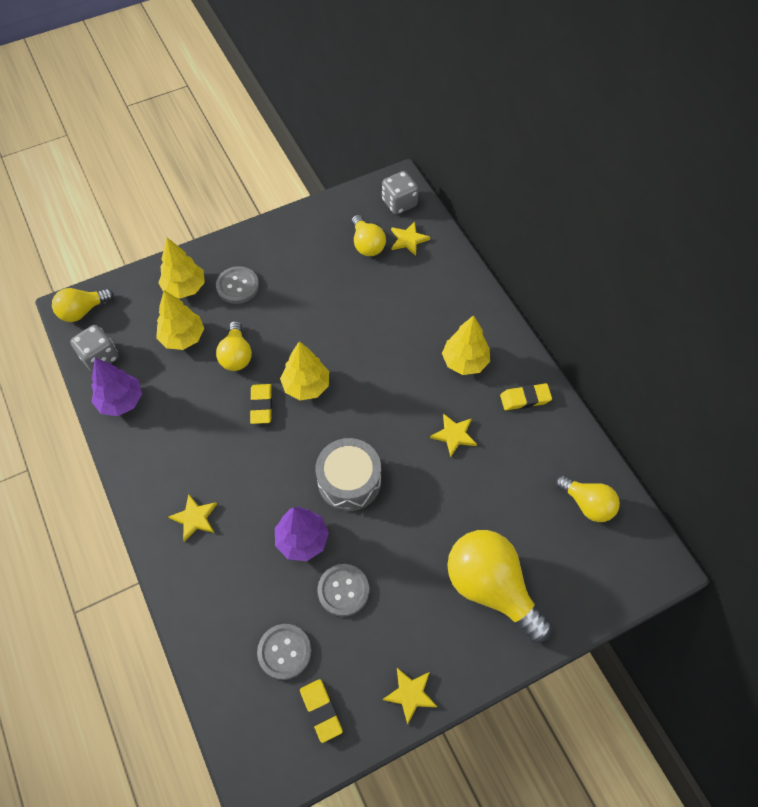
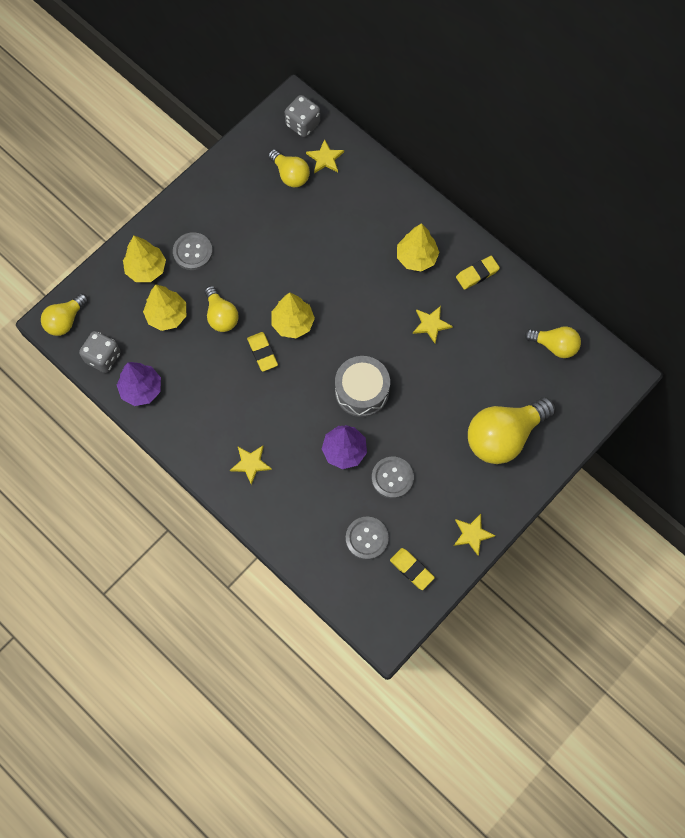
camera: 20 degrees left, 10 degrees up
yellow light bulb [447,530,552,643] -> yellow light bulb turned 60 degrees counterclockwise [468,397,555,464]

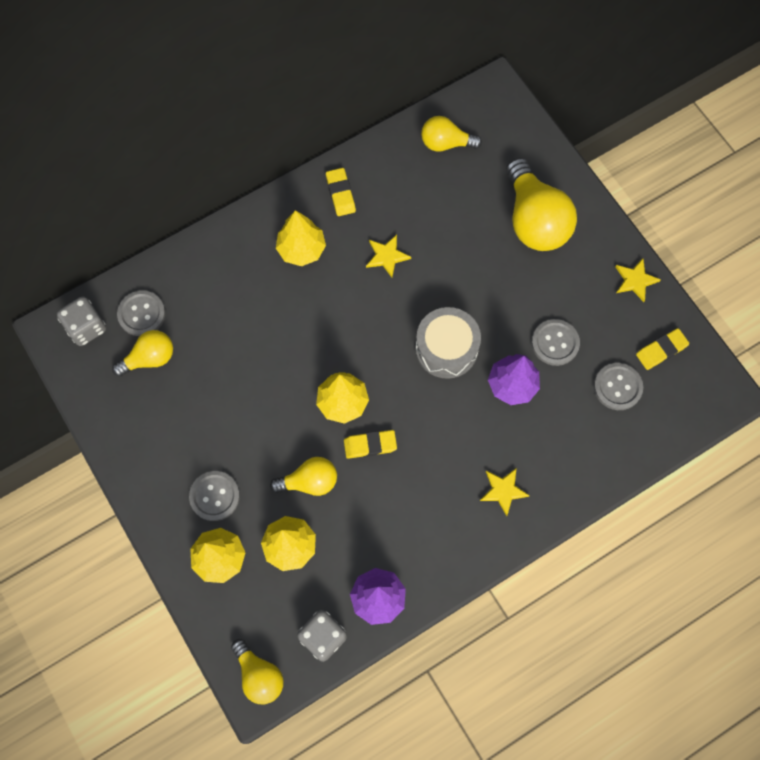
camera: 75 degrees left, 0 degrees up
yellow star [306,139,344,173] -> grey button [117,290,165,336]
yellow light bulb [525,326,581,358] -> yellow light bulb turned 120 degrees counterclockwise [421,116,482,152]

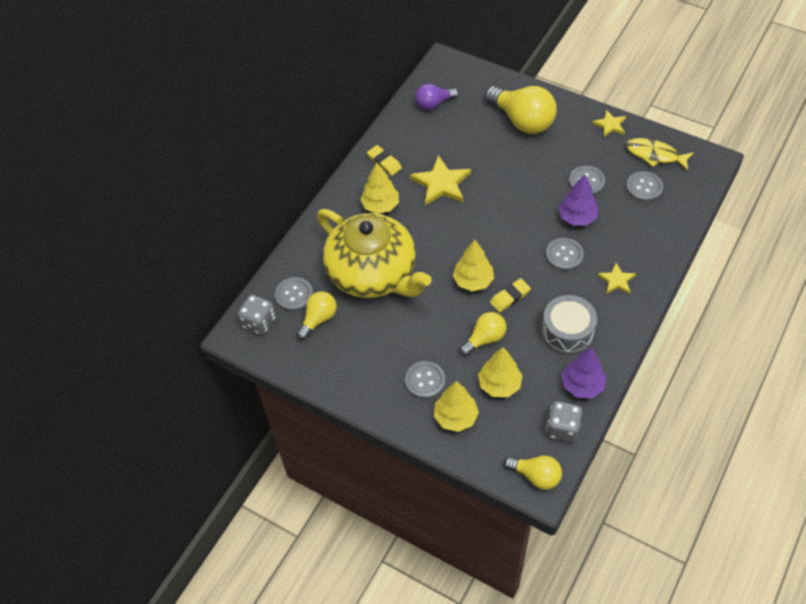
camera: 25 degrees left, 15 degrees down
yellow star [366,235,411,277] -> yellow star [410,155,471,206], size x1.74
grey drum [415,307,481,379] -> grey drum moved to [541,295,597,354]
yellow light bulb [421,116,482,152] -> purple light bulb [415,84,459,110]
yellow eraser [636,328,689,370] -> yellow fish [626,138,694,170]
none -> yellow teapot [317,209,432,298]
none -> grey button [546,238,584,271]

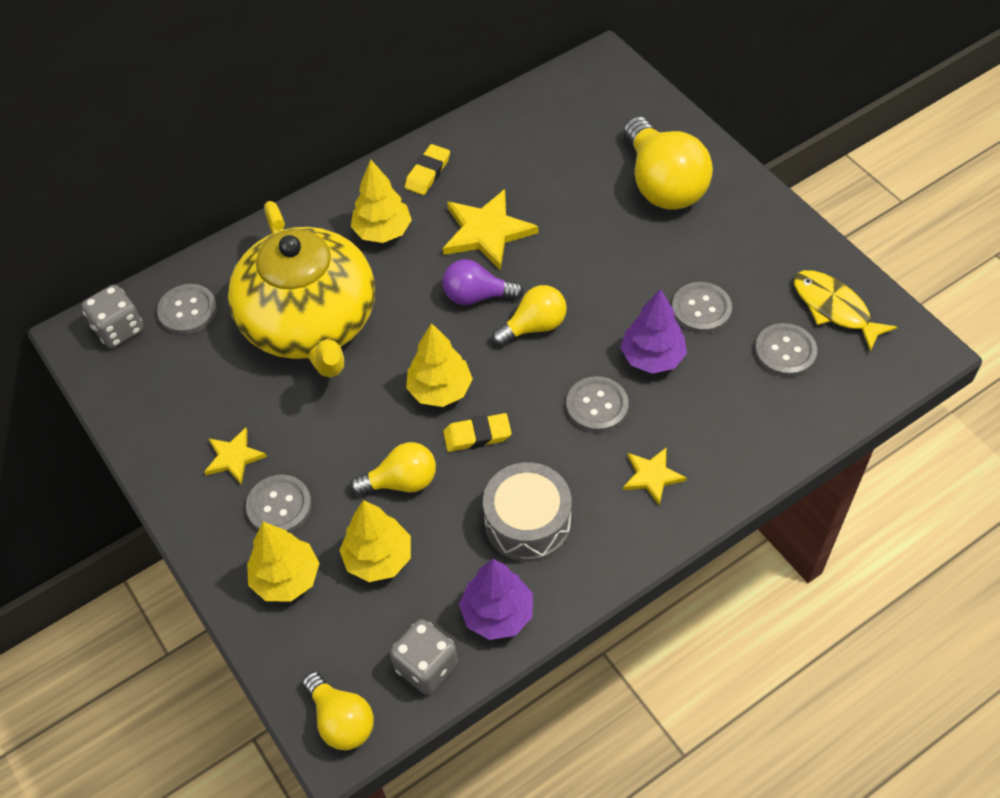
camera: 25 degrees right, 0 degrees up
yellow light bulb [297,291,337,340] -> yellow light bulb moved to [492,285,567,346]
yellow eraser [367,145,402,176] -> yellow eraser turned 45 degrees clockwise [405,144,450,195]
purple light bulb [415,84,459,110] -> purple light bulb moved to [442,259,524,305]
yellow star [592,110,626,137] -> yellow star moved to [204,428,267,484]

